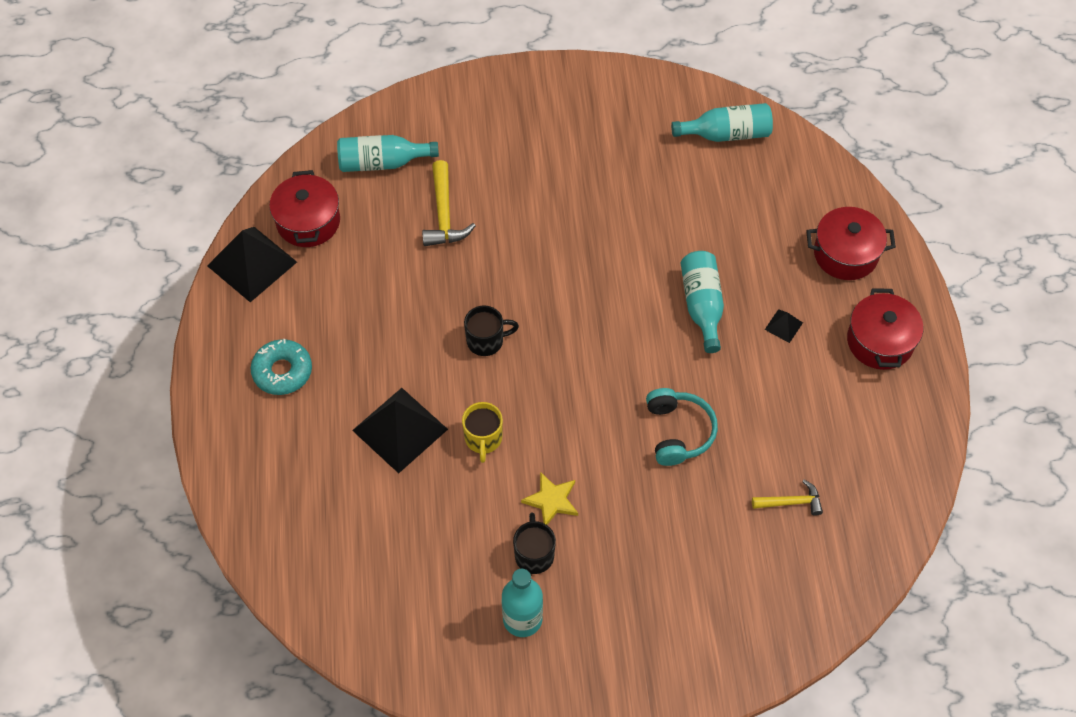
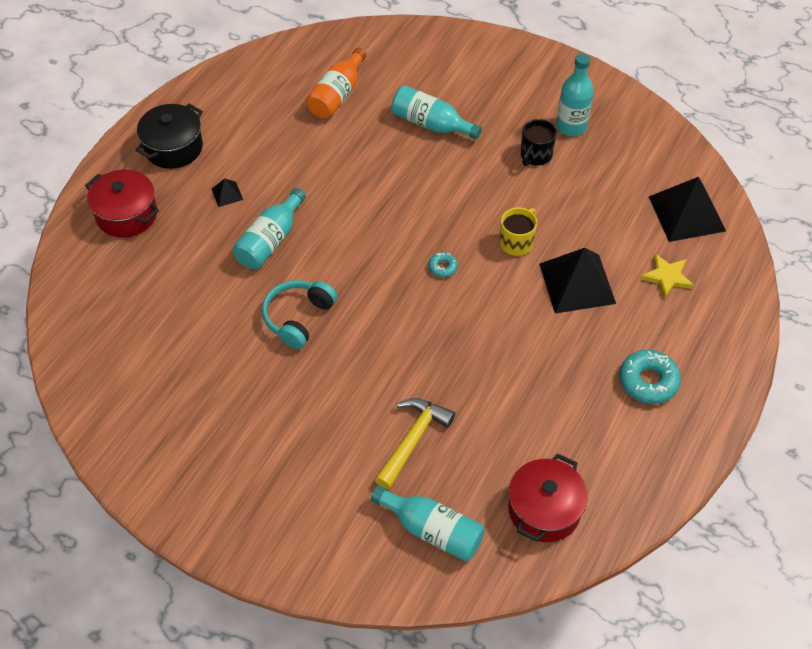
camera: 145 degrees left, 5 degrees down
black pyramid [207,227,297,302] -> black pyramid moved to [649,177,726,242]
black mug [464,305,519,356] -> none
yellow star [521,472,578,525] -> yellow star moved to [640,253,694,299]
turquoise headphones [646,388,718,466] -> turquoise headphones moved to [262,280,337,349]
turquoise bottle [671,103,773,142] -> turquoise bottle moved to [392,85,482,140]
yellow hammer [752,480,823,515] -> orange bottle [306,47,366,119]
red pot [847,288,923,370] -> black pot [135,103,203,169]
none -> turquoise donut [428,252,458,277]

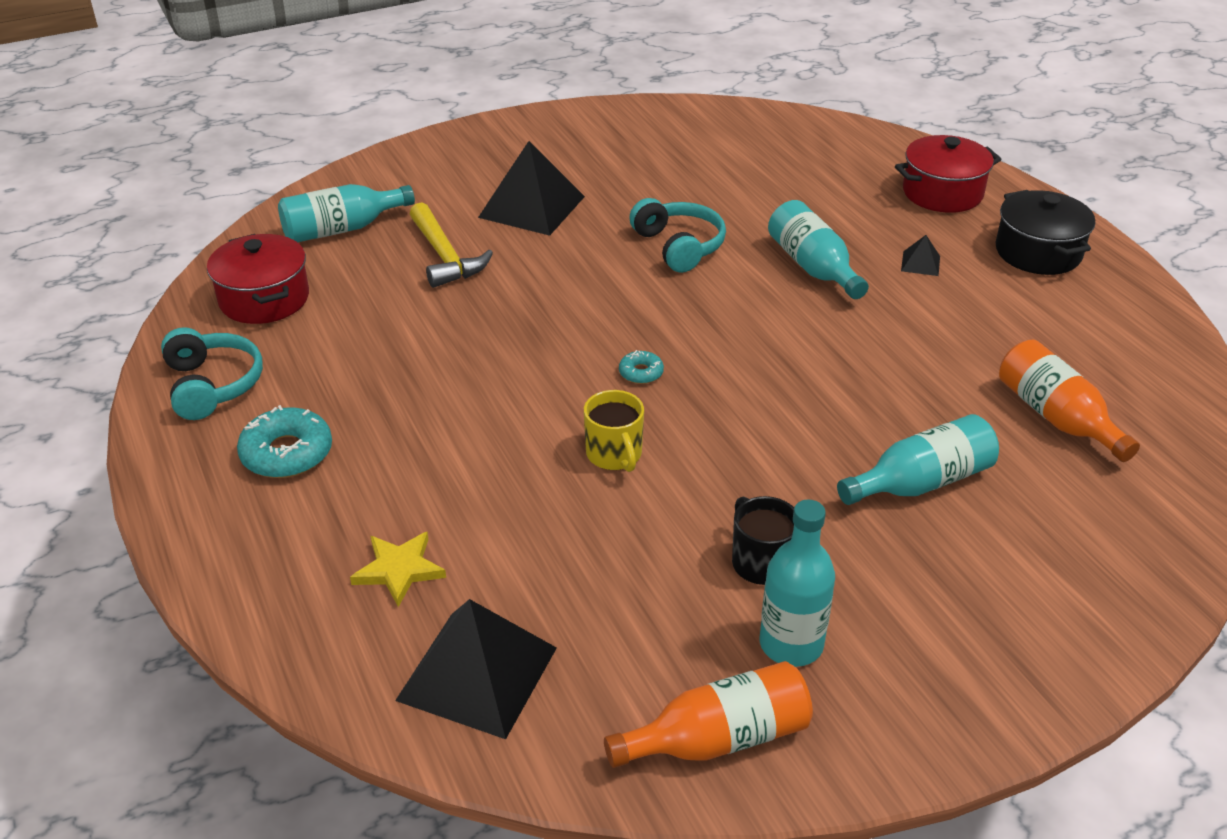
camera: 125 degrees right, 15 degrees down
black pyramid [539,248,616,314] -> black pyramid moved to [478,141,585,236]
none -> turquoise headphones [161,327,263,420]
none -> orange bottle [604,661,813,768]

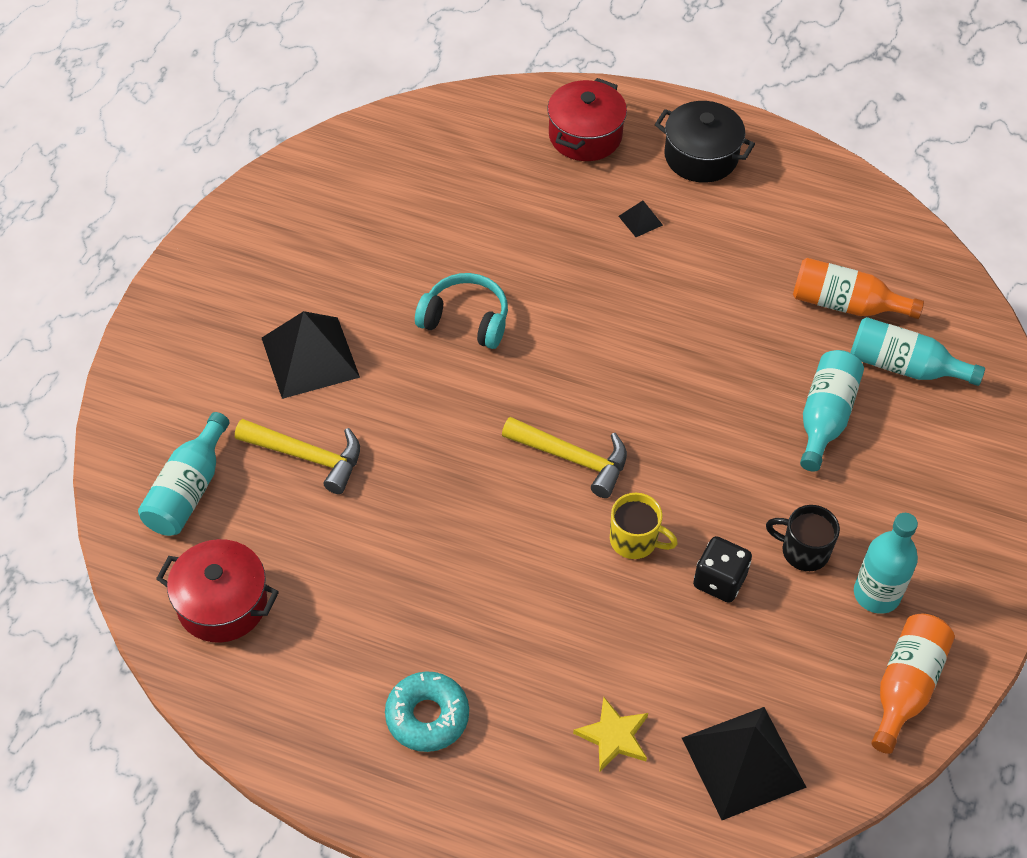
camera: 45 degrees left, 15 degrees up
turquoise headphones [161,327,263,420] -> none
turquoise donut [619,350,664,384] -> yellow hammer [502,417,627,498]
turquoise bottle [768,200,869,299] -> turquoise bottle moved to [850,317,985,386]
none -> black dice [693,536,752,603]

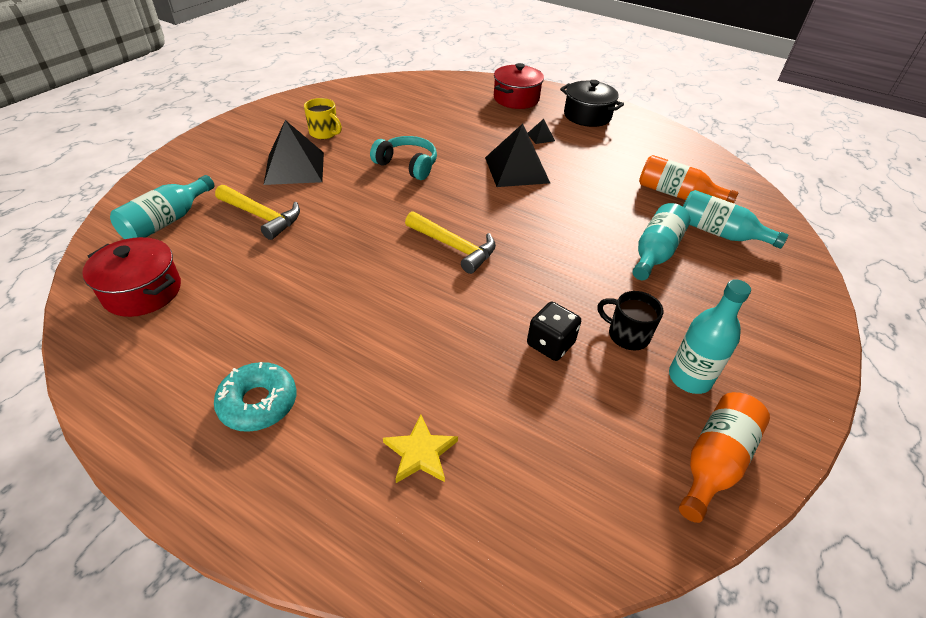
camera: 10 degrees right, 10 degrees down
yellow mug [610,493,678,559] -> yellow mug moved to [304,98,342,139]
black pyramid [682,707,807,820] -> black pyramid moved to [485,124,550,187]

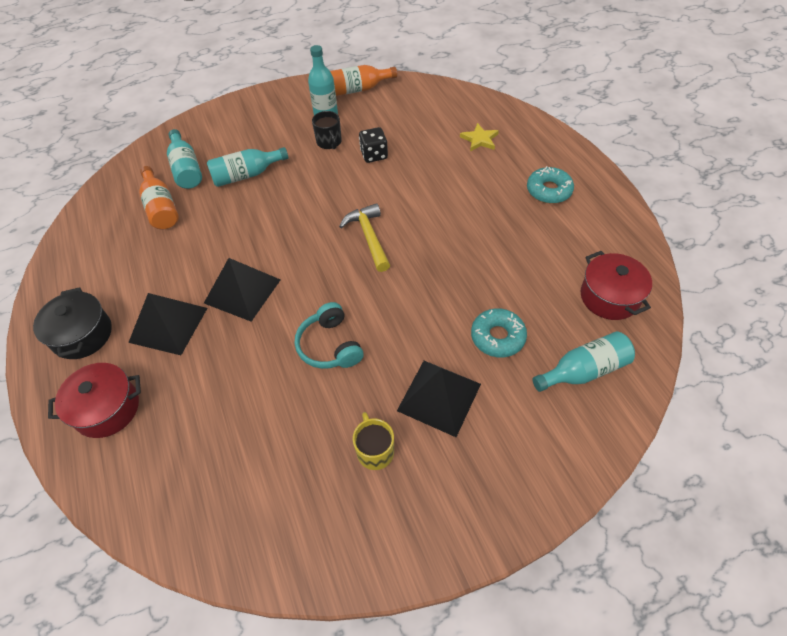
camera: 140 degrees left, 10 degrees up
yellow hammer [215,185,300,240] -> turquoise donut [471,308,527,358]
black pyramid [528,119,555,144] -> black pyramid [128,293,207,355], size x2.31

